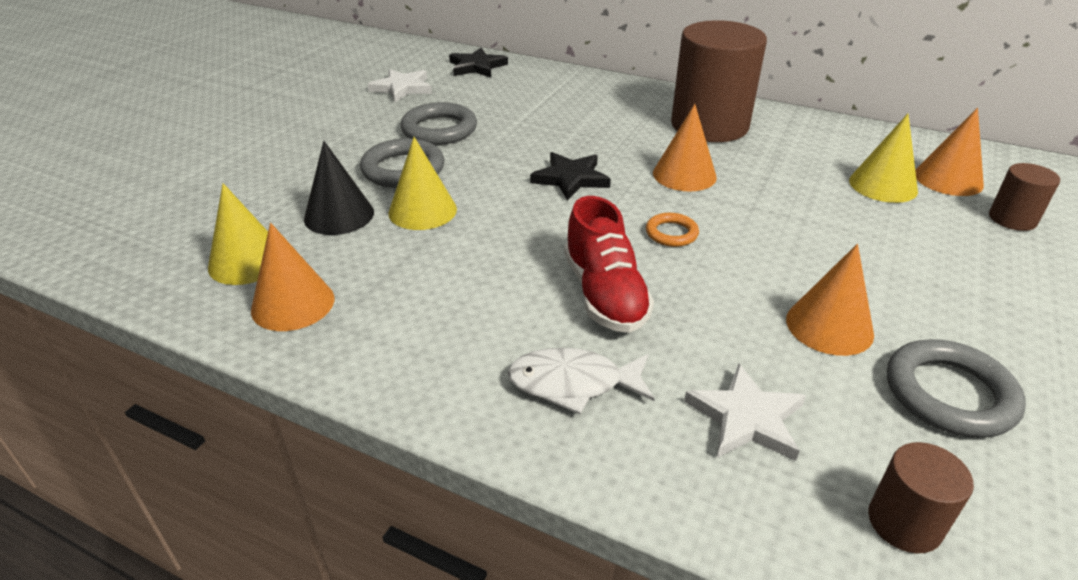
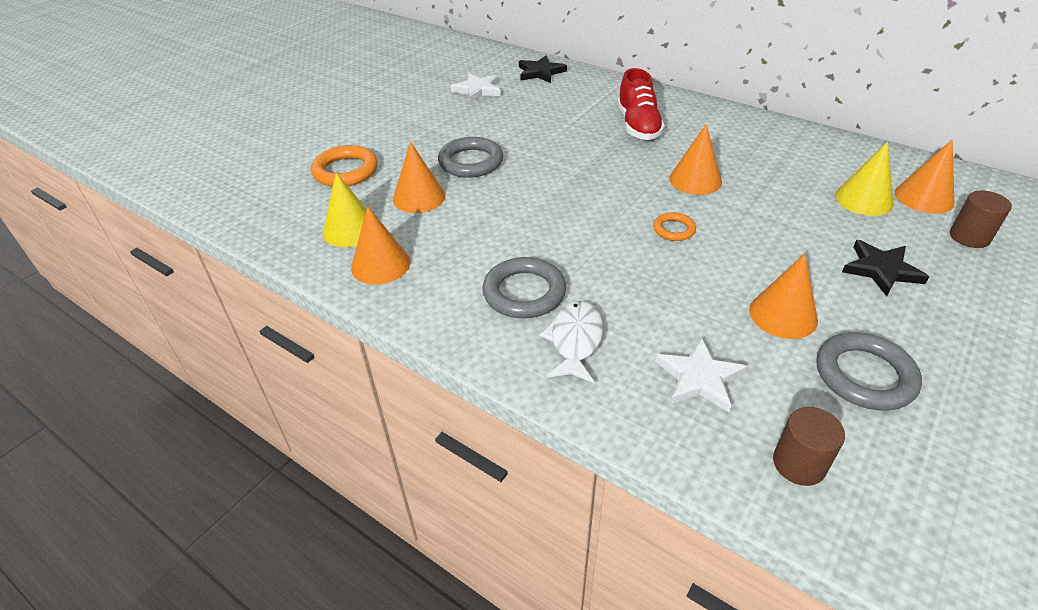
camera: 10 degrees right, 5 degrees up
black cone [304,141,374,235] -> orange cone [393,141,445,213]
yellow cone [388,137,457,230] -> none
grey ring [401,102,477,145] -> grey ring moved to [482,257,566,318]
white fish [507,348,655,414] -> white fish turned 90 degrees clockwise [540,301,603,383]
black star [530,152,611,201] -> black star moved to [842,240,929,296]
red shoe [564,196,654,333] -> red shoe moved to [617,68,665,140]
brown cylinder [671,20,767,142] -> none
none -> orange ring [311,145,378,187]

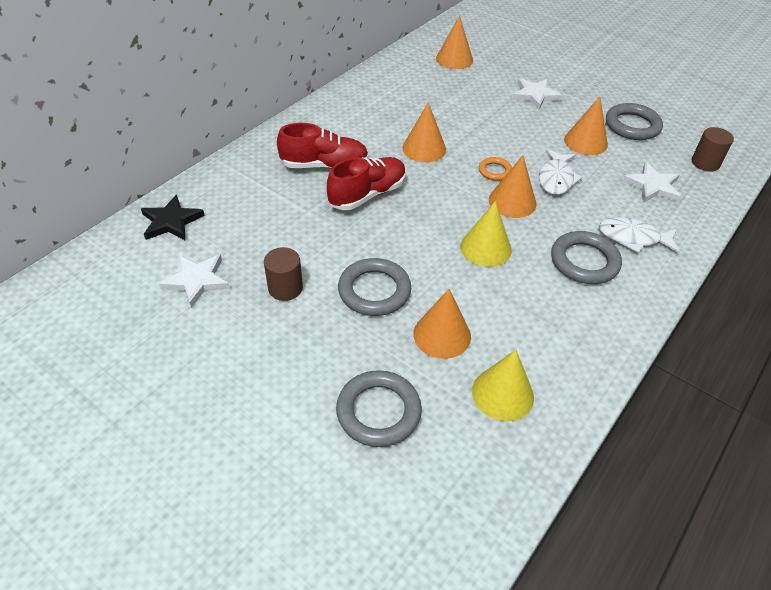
camera: 90 degrees left, 5 degrees up
orange ring [311,145,378,187] -> grey ring [336,370,422,447]
orange cone [351,206,411,285] -> orange cone moved to [489,155,536,218]
yellow cone [835,142,893,216] -> yellow cone moved to [460,201,512,267]
black star [842,240,929,296] -> white star [512,78,563,110]
brown cylinder [950,190,1012,248] -> brown cylinder moved to [264,247,303,301]
none -> red shoe [327,157,406,210]
none -> white fish [539,149,582,195]

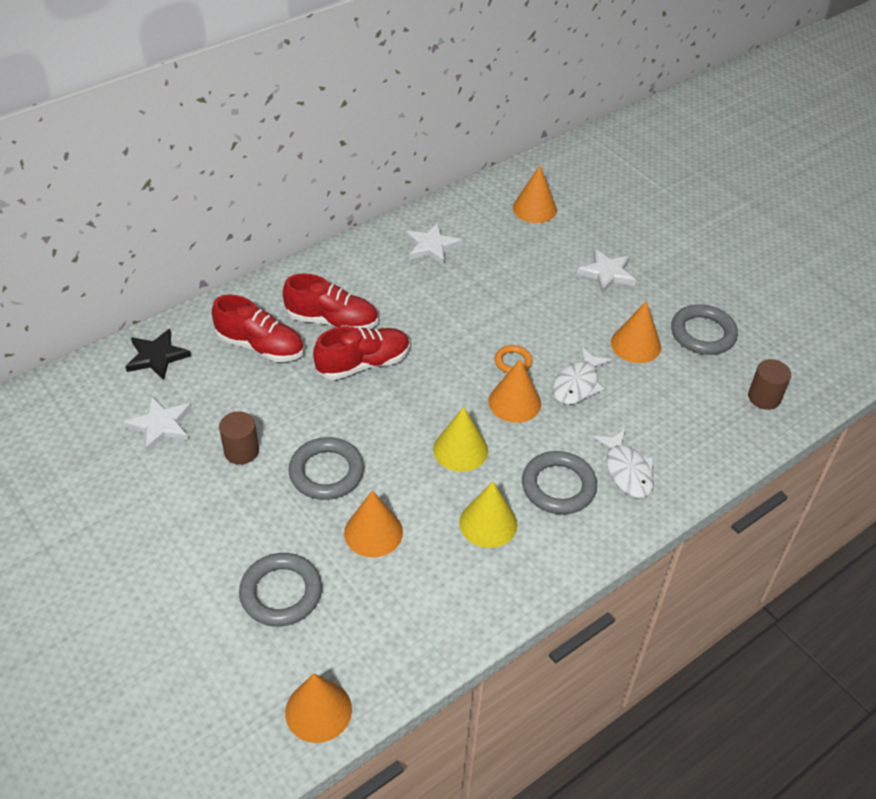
camera: 15 degrees right, 0 degrees up
orange cone [402,102,446,162] -> orange cone moved to [285,673,352,743]
yellow cone [472,350,534,421] -> yellow cone moved to [459,482,517,548]
white fish [599,217,680,253] -> white fish turned 135 degrees counterclockwise [592,429,654,498]
white star [622,162,681,203] -> white star moved to [406,223,462,265]
none -> red shoe [212,295,304,362]

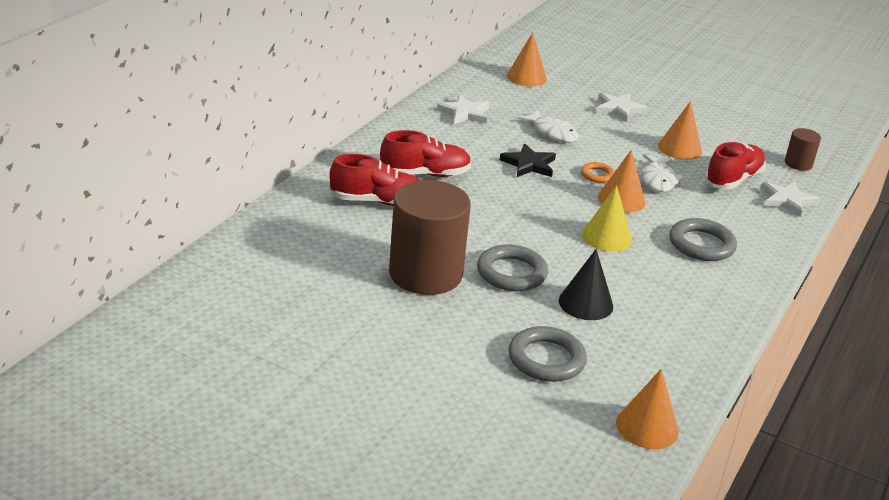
camera: 25 degrees left, 15 degrees down
white star [123,396,192,452] -> white star moved to [761,181,820,217]
black star [125,329,191,380] -> black star moved to [500,144,556,177]
brown cylinder [219,411,259,464] -> brown cylinder [389,180,471,295], size x2.18
red shoe [313,326,410,380] -> red shoe moved to [705,142,766,189]
orange cone [344,490,403,558] -> black cone [559,249,613,320]
yellow cone [459,482,517,548] -> none
white fish [592,429,654,498] -> white fish moved to [517,110,579,142]
grey ring [671,304,738,355] -> none

